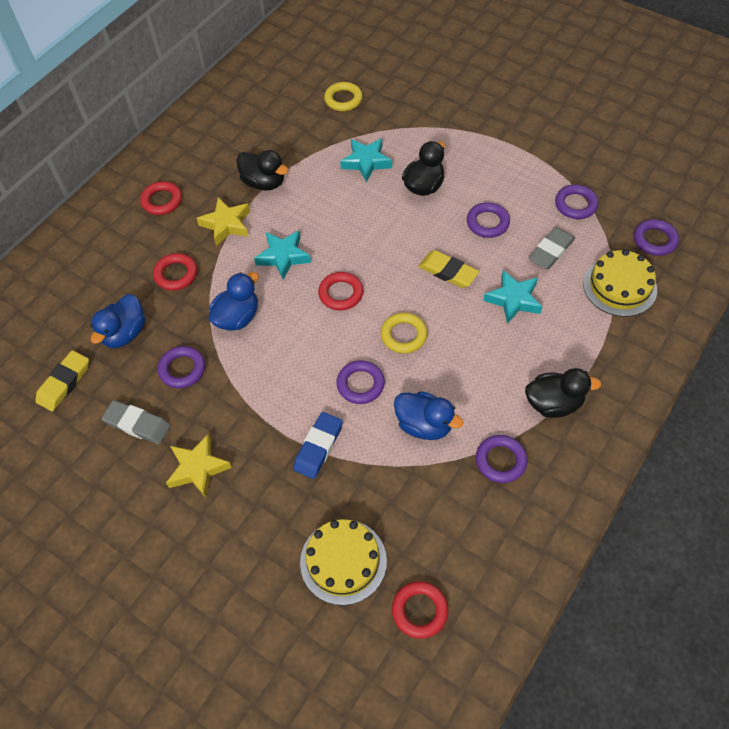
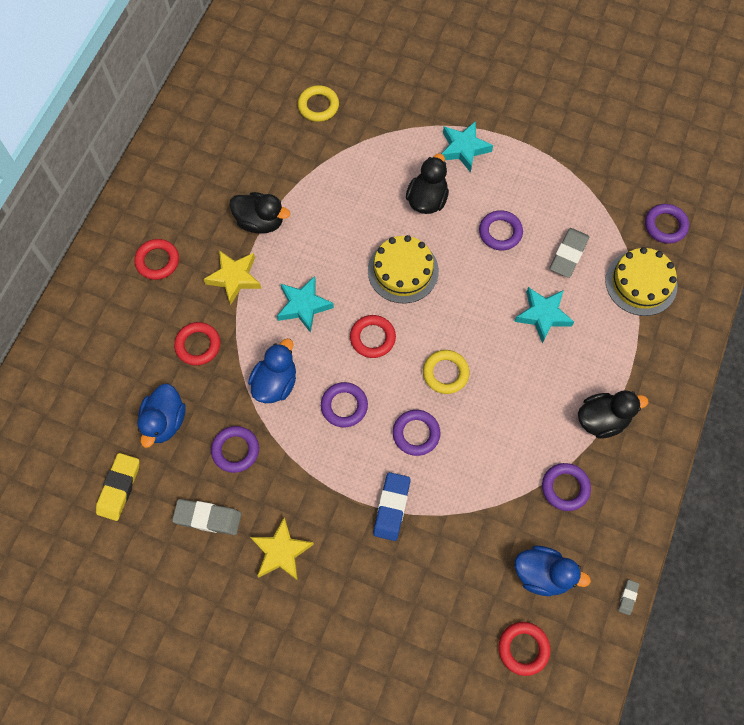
camera: 15 degrees left, 10 degrees up
yellow cake [300,519,387,605] -> yellow cake moved to [368,235,439,304]
turquoise star [340,139,392,182] -> turquoise star moved to [442,121,493,173]
blue duck [394,391,463,440] -> blue duck moved to [515,546,591,596]
yellow eraser [418,250,479,288] -> none
purple ring [555,185,599,219] -> purple ring moved to [321,382,368,427]
none -> grey eraser [618,580,639,615]

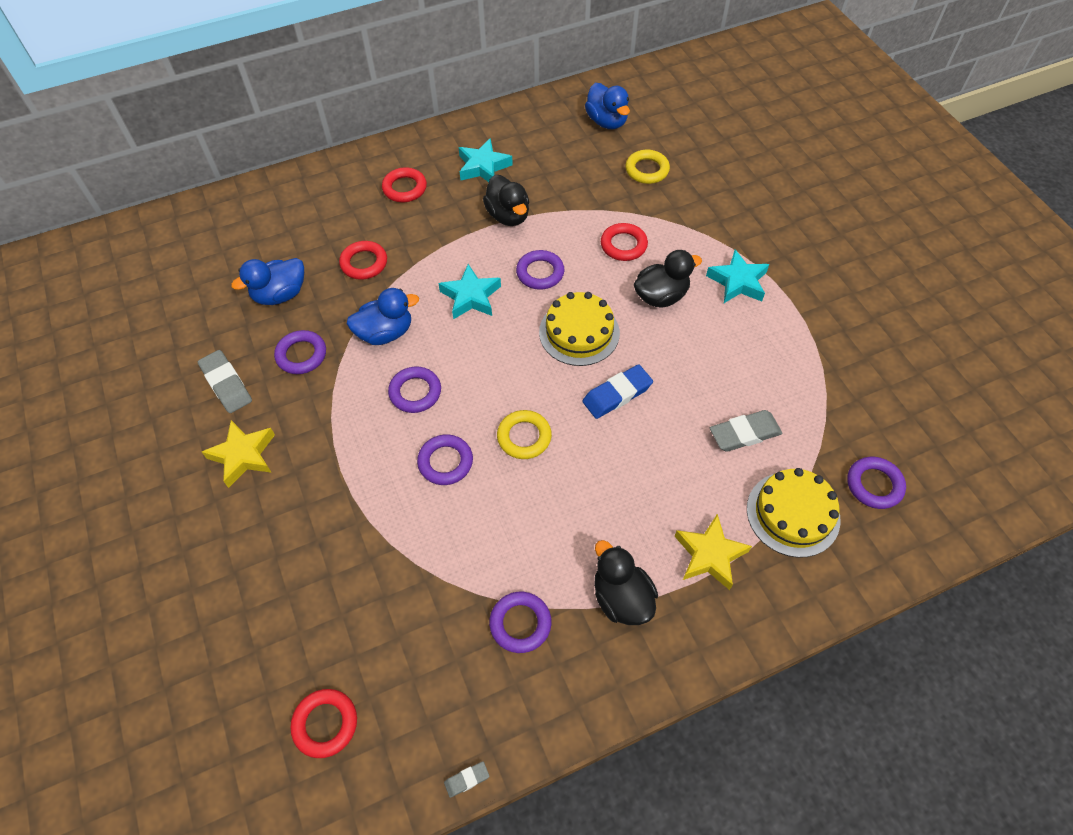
camera: 45 degrees right, 10 degrees down
yellow eraser [96,453,139,521] -> none
yellow star [204,250,261,305] -> yellow star moved to [674,514,752,590]
red ring [350,315,396,358] -> red ring moved to [601,223,648,261]
blue eraser [373,472,411,541] -> blue eraser moved to [582,364,653,419]
purple ring [479,210,523,250] -> purple ring moved to [516,250,564,290]
turquoise star [514,287,574,343] -> turquoise star moved to [458,138,513,182]
blue duck [515,546,591,596] -> blue duck moved to [585,83,630,129]
black duck [578,390,648,439] -> black duck turned 150 degrees counterclockwise [594,540,658,625]

